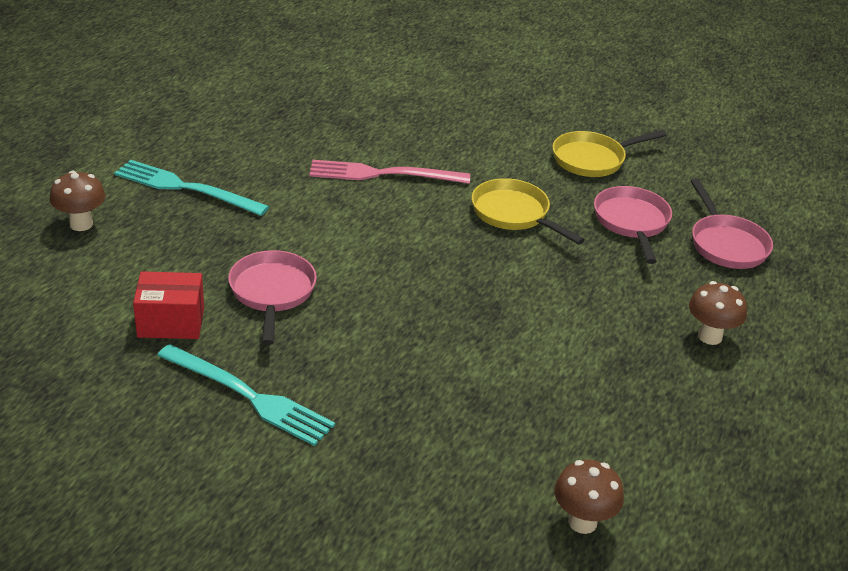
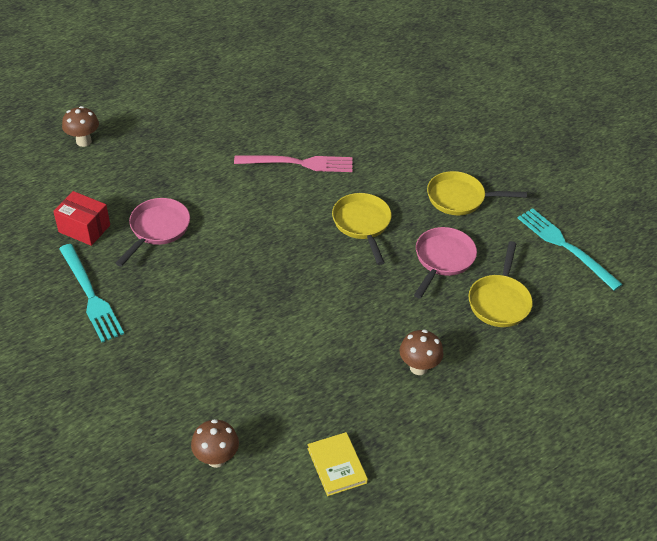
camera: 30 degrees right, 10 degrees up
turquoise fork [114,160,269,216] -> turquoise fork moved to [518,208,623,291]
pink fork [309,160,470,184] -> pink fork turned 150 degrees clockwise [234,155,352,172]
pink pan [691,179,773,269] -> yellow pan [469,241,533,327]
none -> yellow book [307,432,368,496]

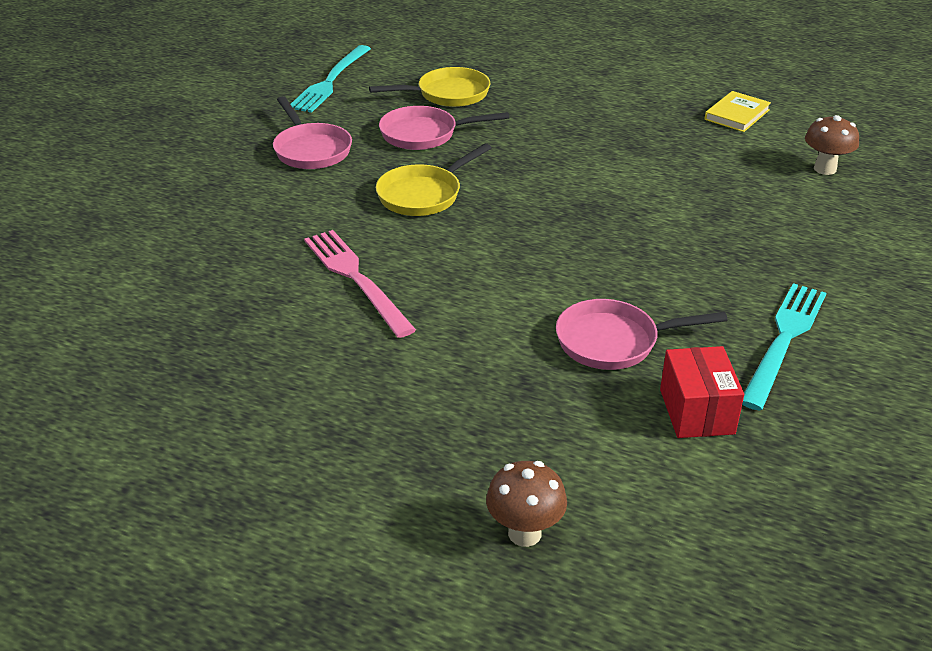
camera: 120 degrees left, 10 degrees down
brown mushroom [399,330,444,375] -> none
yellow pan [427,171,527,215] -> pink pan [273,96,352,169]

